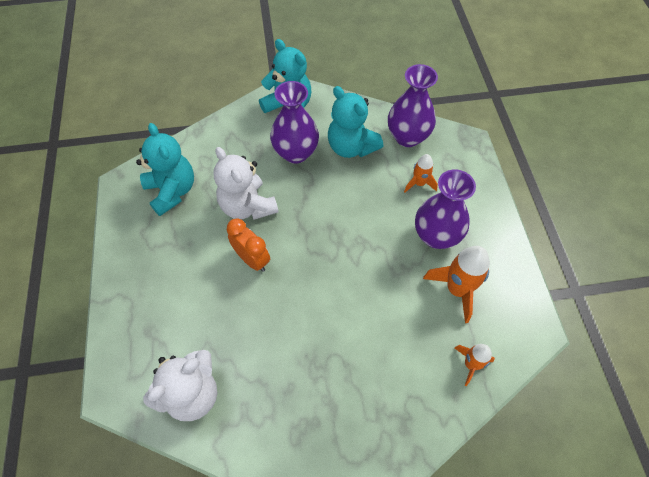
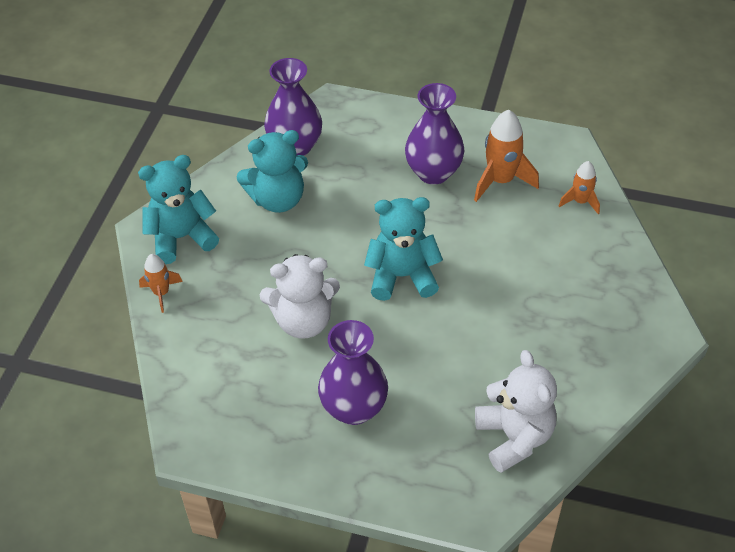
camera: 65 degrees left, 10 degrees down
turquoise teddy bear [136,123,194,216] -> turquoise teddy bear moved to [364,197,443,301]
orange clock [227,218,270,272] -> none
purple vase [270,81,319,164] -> purple vase moved to [318,320,388,425]
orange rocket [404,154,438,192] -> orange rocket moved to [139,254,183,313]

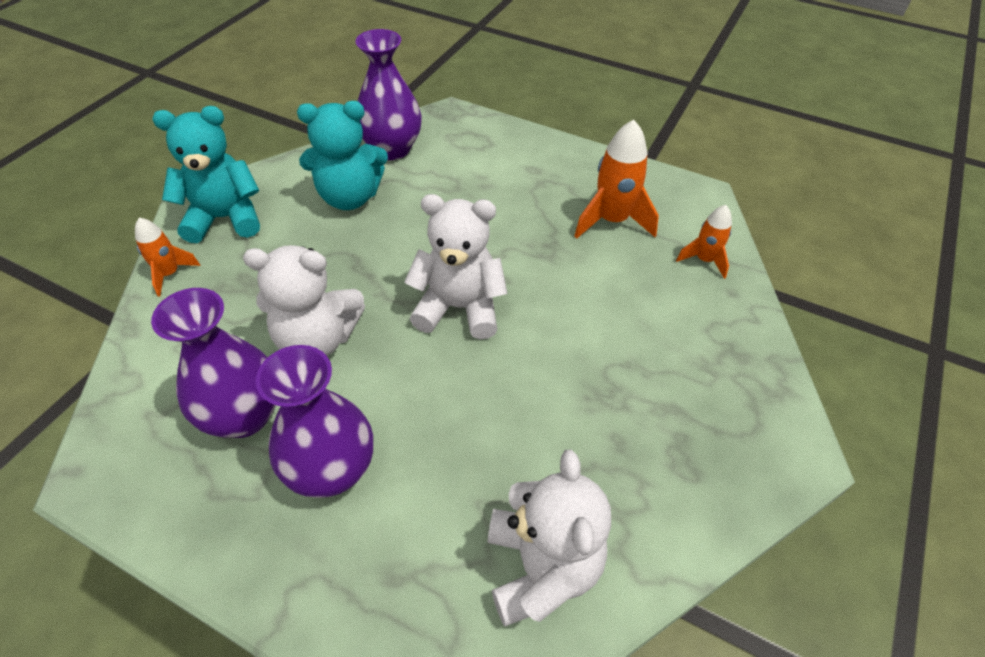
camera: 10 degrees right, 0 degrees up
turquoise teddy bear [364,197,443,301] -> white teddy bear [404,194,508,339]
purple vase [405,83,464,185] -> purple vase moved to [151,288,276,438]

